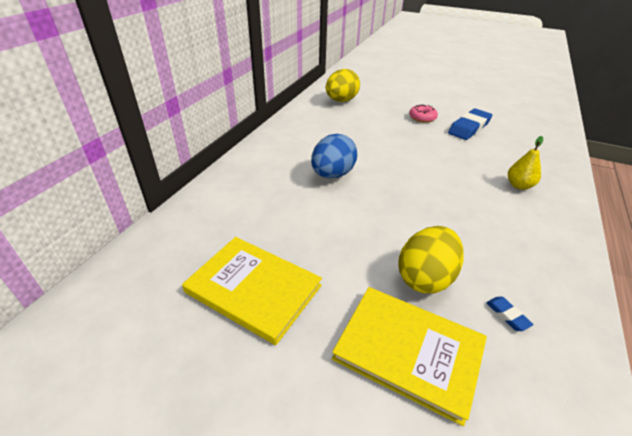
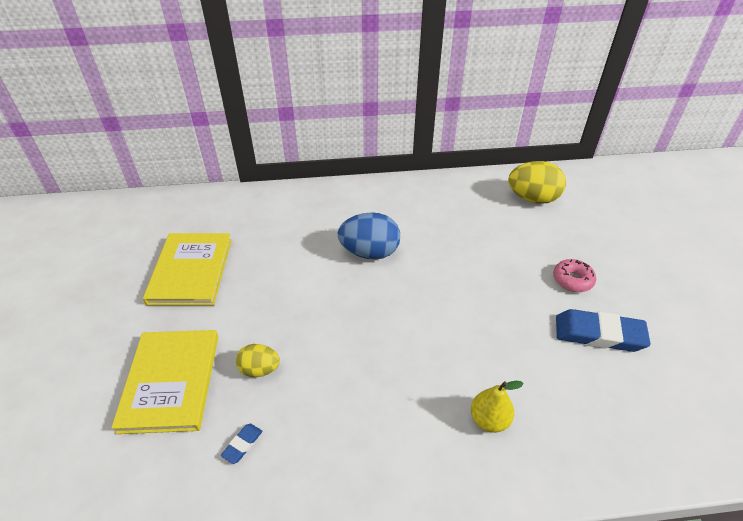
camera: 60 degrees right, 5 degrees up
yellow egg [399,226,464,293] -> yellow egg [236,344,280,377], size x0.58

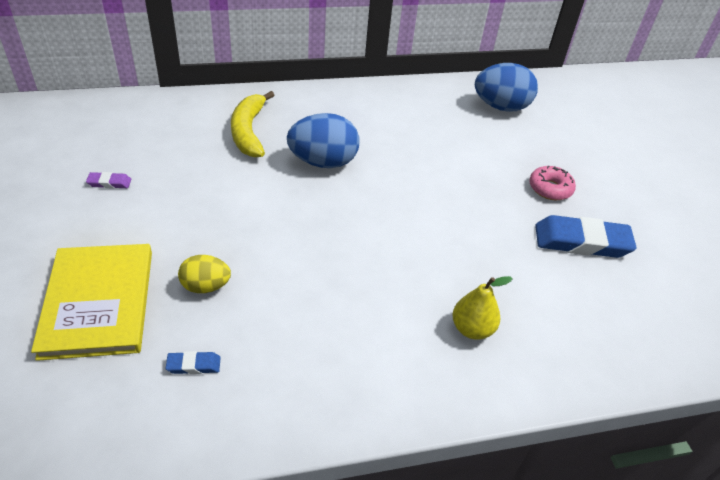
camera: 10 degrees left, 0 degrees up
yellow book [143,233,232,306] -> purple eraser [86,172,131,189]
blue eraser [221,424,263,464] -> blue eraser turned 60 degrees clockwise [166,351,221,374]
yellow egg [508,161,566,204] -> blue egg [475,63,538,112]
none -> yellow banana [231,91,274,158]

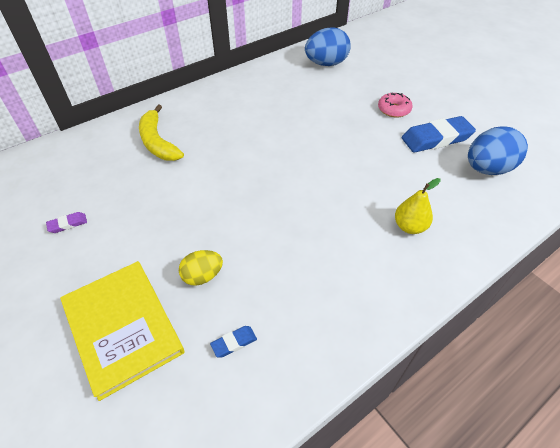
camera: 20 degrees left, 5 degrees up
blue egg [287,113,359,168] -> blue egg moved to [468,126,528,175]

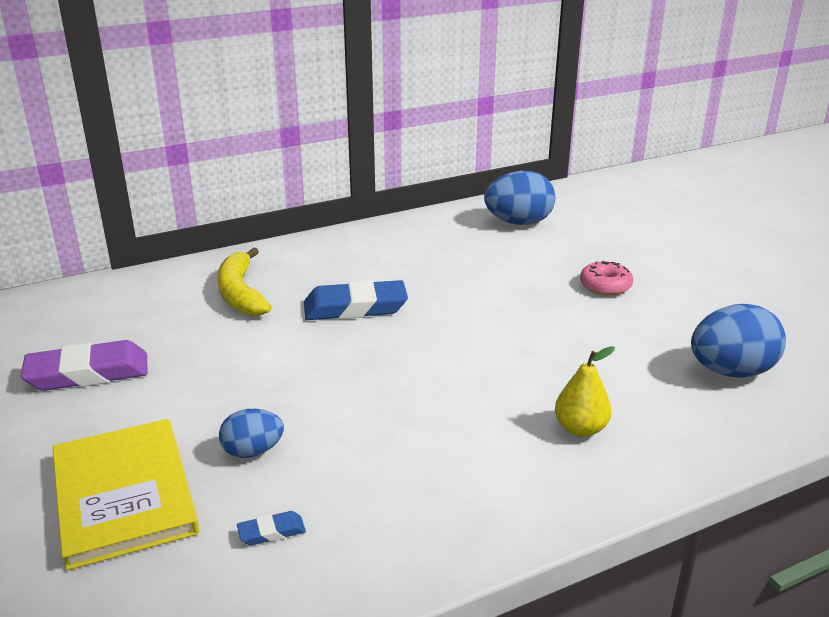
camera: 10 degrees right, 20 degrees down
purple eraser [46,212,87,233] -> purple eraser [21,340,148,391], size x2.26
yellow egg [179,250,223,286] -> blue egg [219,409,284,458]
blue eraser [401,116,476,153] -> blue eraser moved to [304,280,408,320]

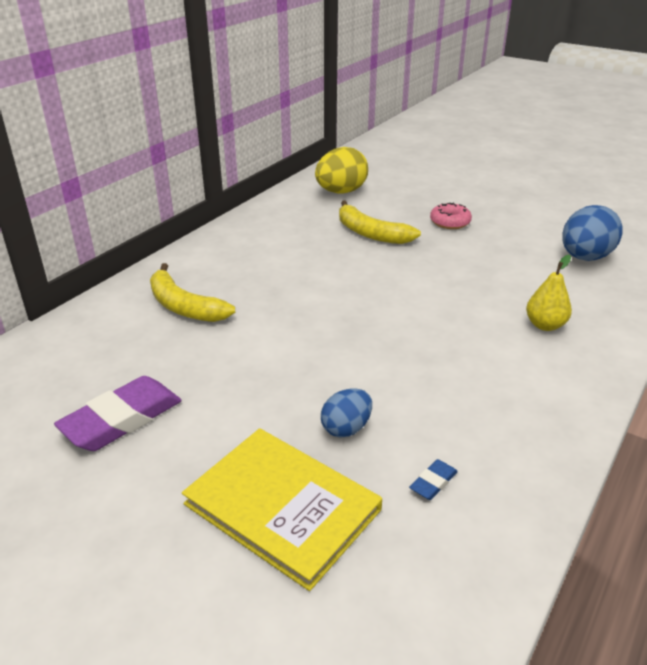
camera: 30 degrees left, 5 degrees up
blue eraser [304,280,408,320] -> none
blue egg [484,171,555,225] -> yellow egg [315,147,368,193]
none -> yellow banana [339,201,421,244]

